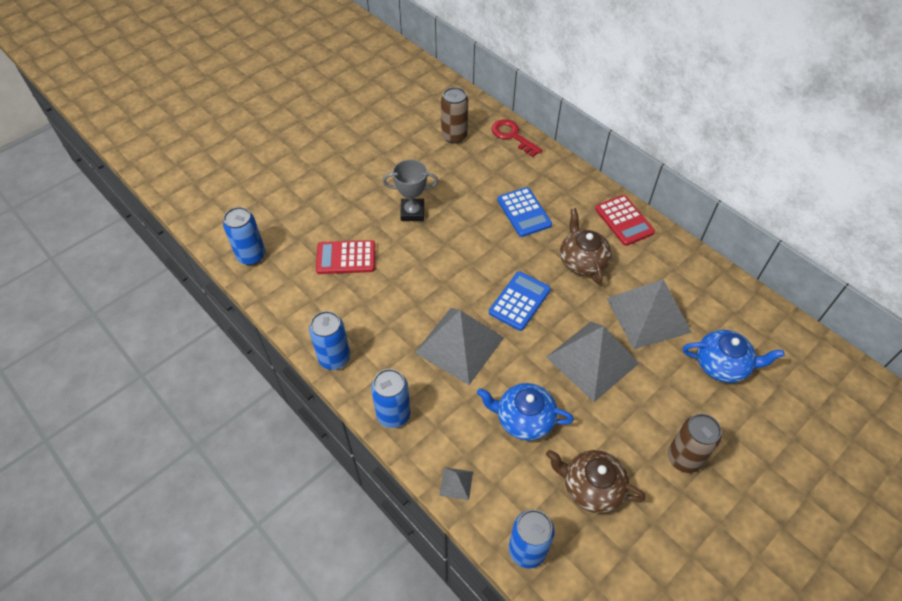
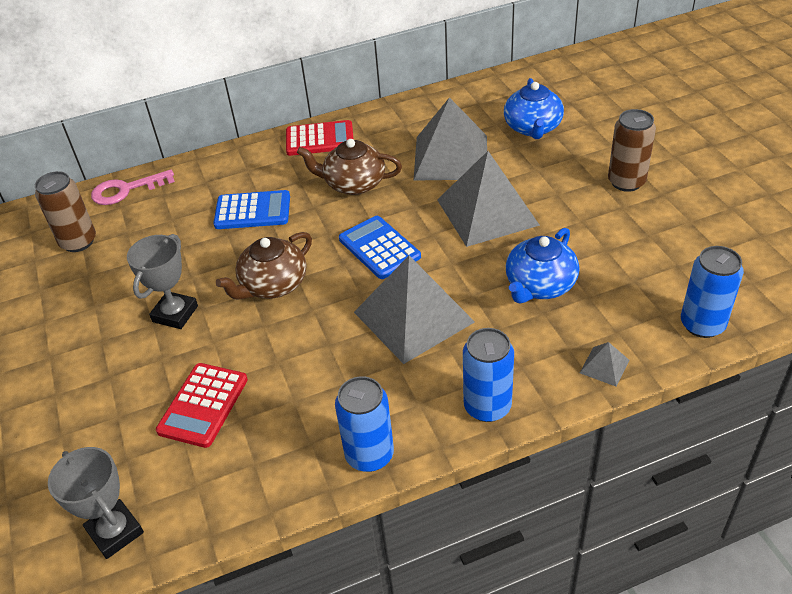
camera: 65 degrees left, 10 degrees down
blue can [223,207,265,265] -> grey trophy [48,447,144,559]
red key [491,119,543,157] -> pink key [91,170,175,205]
brown teapot [546,450,646,513] -> brown teapot moved to [216,232,312,300]
blue teapot [683,330,785,383] -> blue teapot turned 150 degrees clockwise [504,78,564,139]

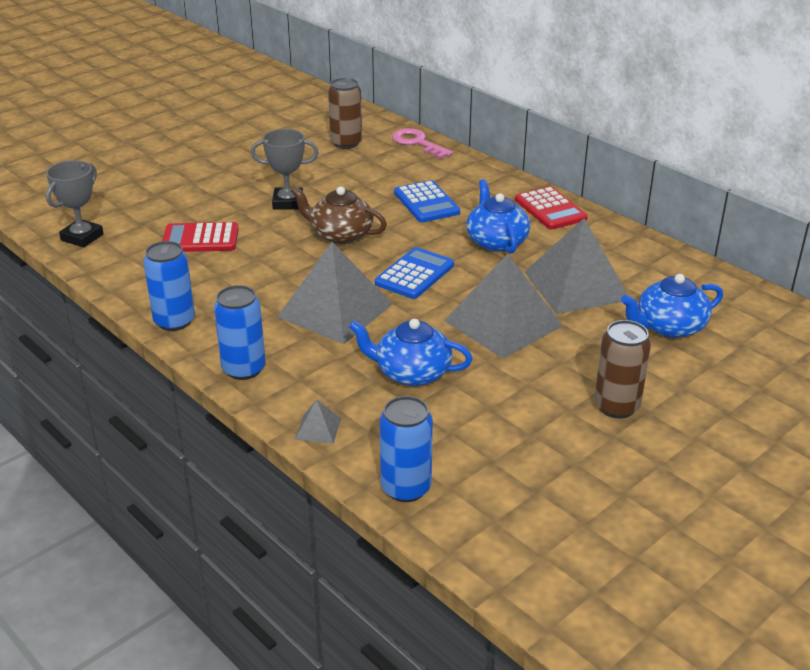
camera: 65 degrees right, 10 degrees down
brown teapot [297,139,402,195] -> blue teapot [466,179,530,254]

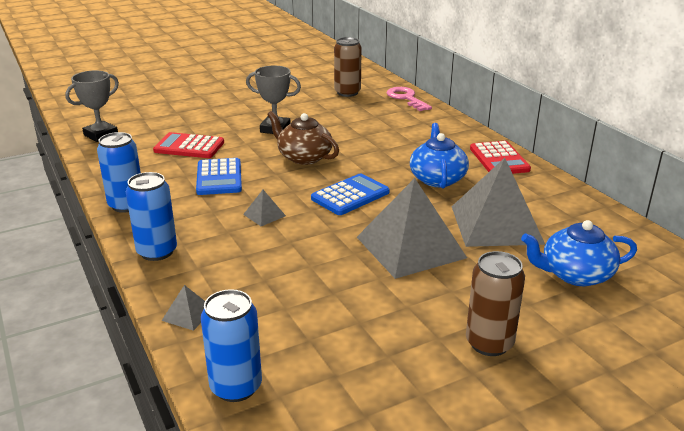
camera: 15 degrees right, 5 degrees down
grey pyramid [277,242,392,344] -> grey pyramid [243,190,286,226], size x0.41
blue teapot [349,319,472,386] -> none
blue calculator [394,180,460,222] -> blue calculator moved to [196,158,242,195]

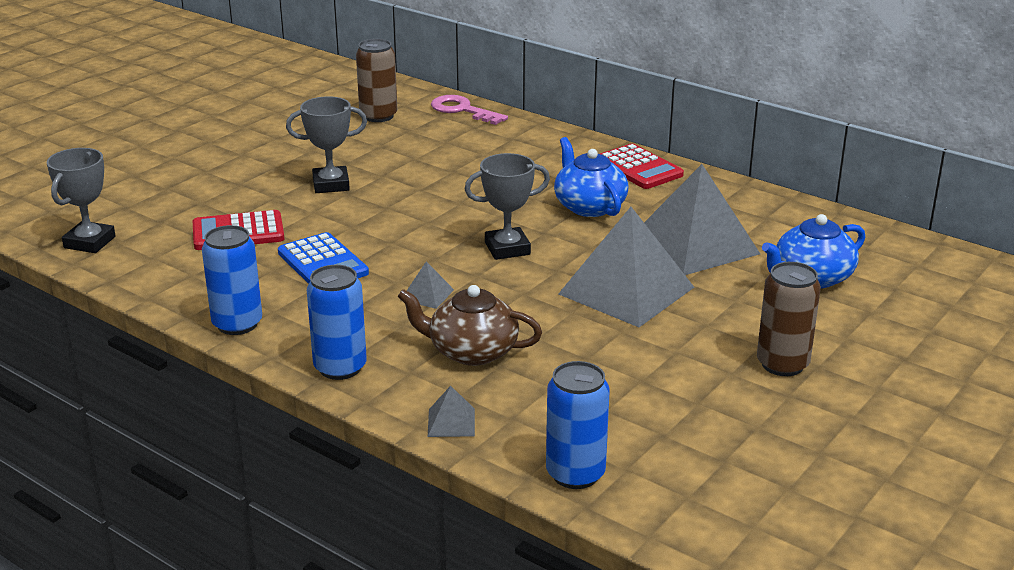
camera: 25 degrees left, 0 degrees up
brown teapot [267,111,339,165] -> brown teapot moved to [397,285,542,366]
blue calculator [311,174,390,215] -> grey trophy [465,153,550,260]

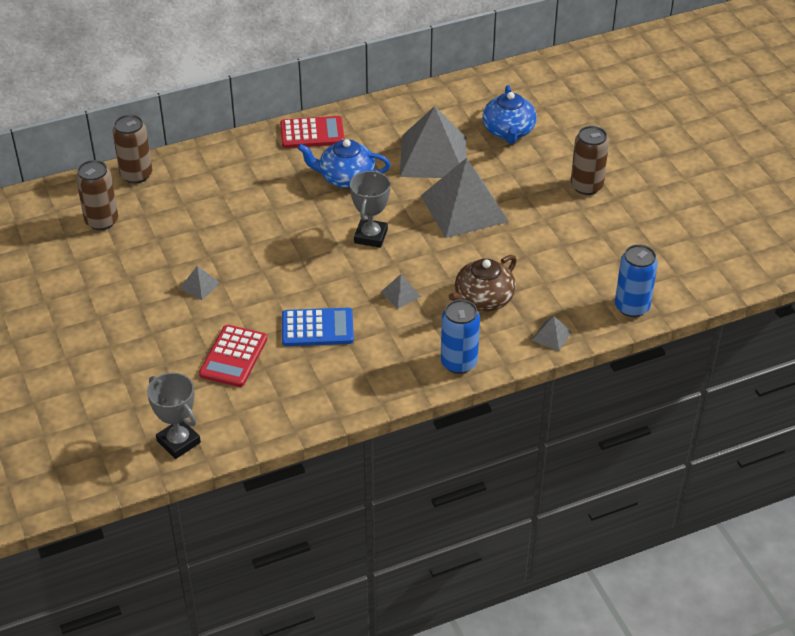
camera: 60 degrees left, 15 degrees up
blue can [202,225,262,335] -> none
grey trophy [286,96,367,193] -> grey pyramid [180,266,220,300]
pink key [431,95,508,125] -> brown can [112,115,152,183]

